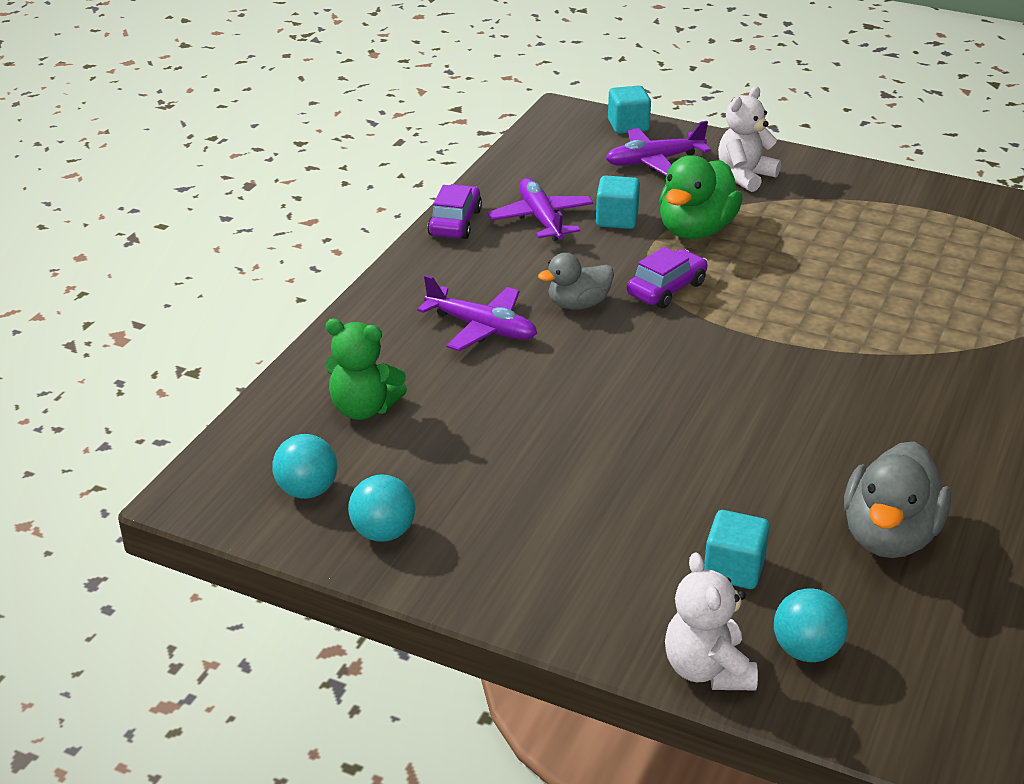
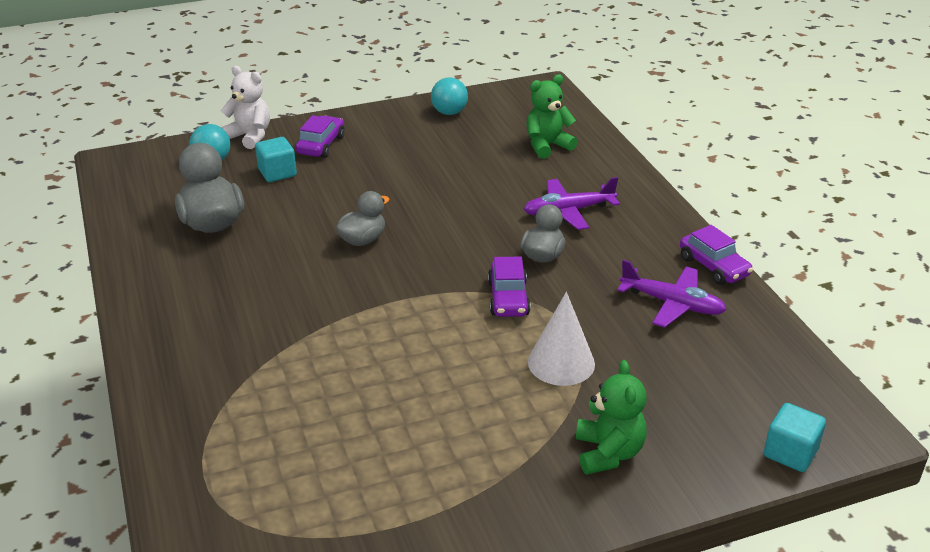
camera: 135 degrees right, 0 degrees up
turquoise ball [272,434,337,499] -> none
turquoise cube [596,175,640,229] -> none
purple plane [606,121,711,176] -> none
green duck [659,155,743,239] -> white cone [528,292,595,386]
white teddy bear [718,86,781,192] -> green teddy bear [576,360,647,475]
none -> purple car [296,115,345,158]
none -> grey duck [336,191,389,246]

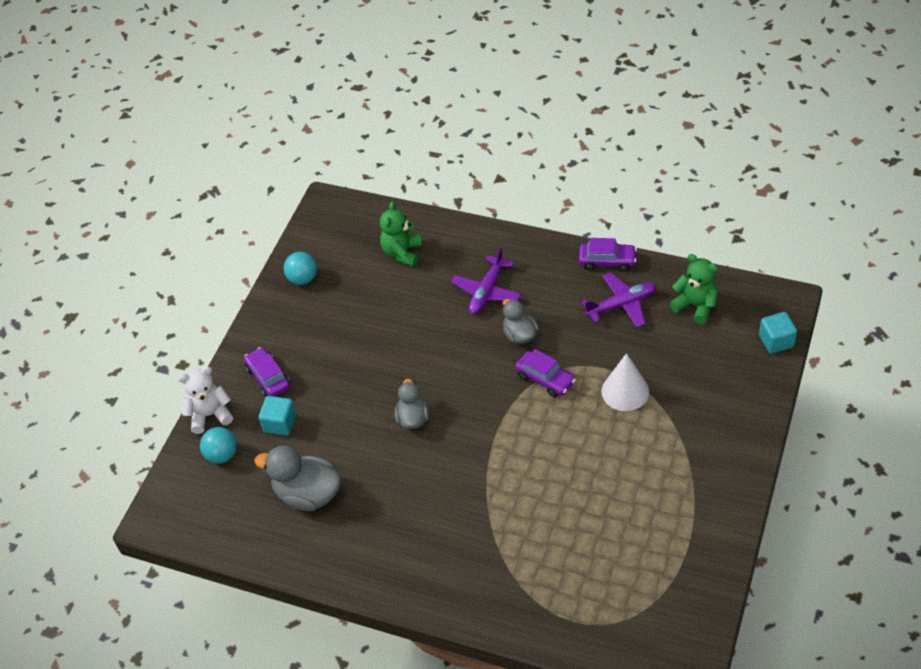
camera: 45 degrees left, 15 degrees up
green teddy bear [576,360,647,475] -> green teddy bear moved to [669,254,718,324]

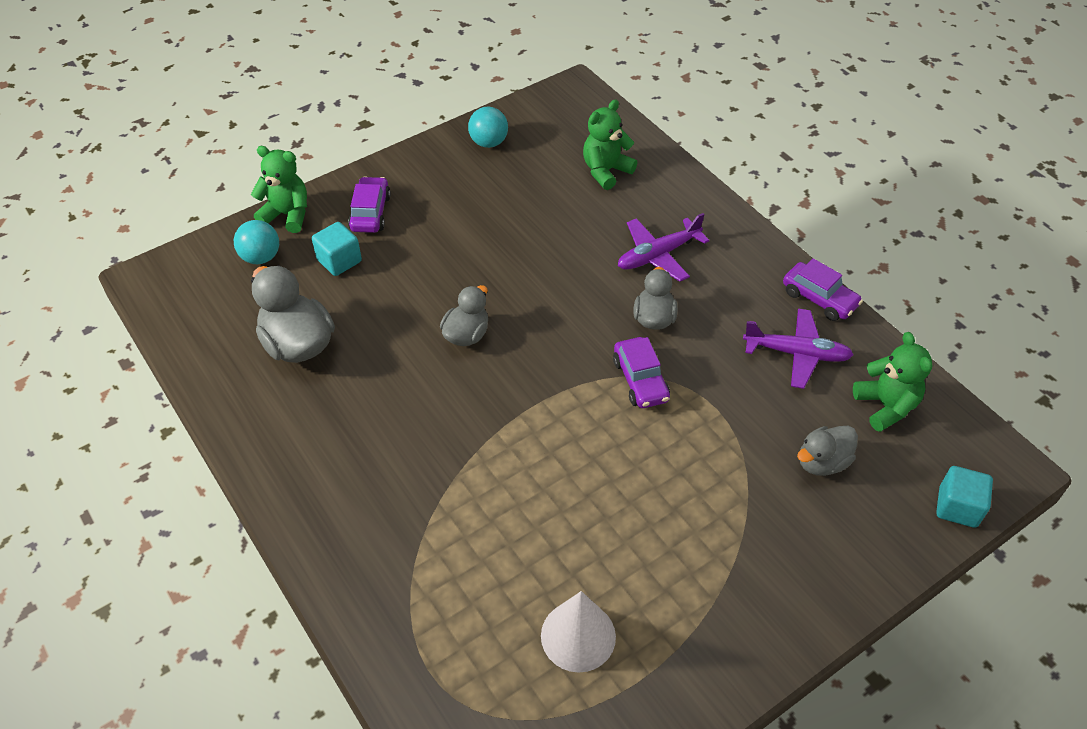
camera: 30 degrees right, 0 degrees up
white teddy bear [178,366,233,434] -> green teddy bear [251,146,307,233]
white cone [601,353,649,411] -> white cone moved to [541,591,616,673]
none -> grey duck [797,426,858,476]

